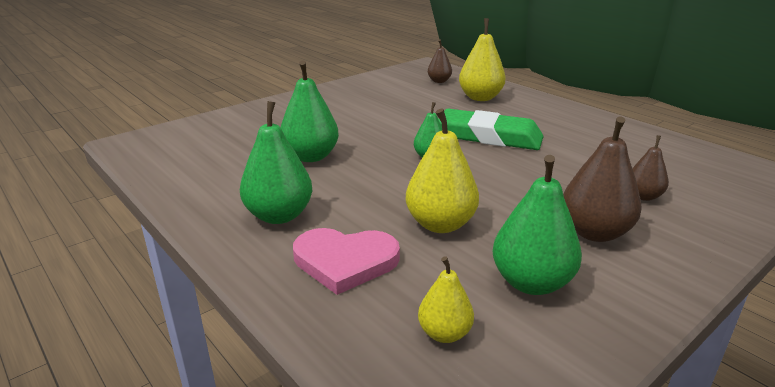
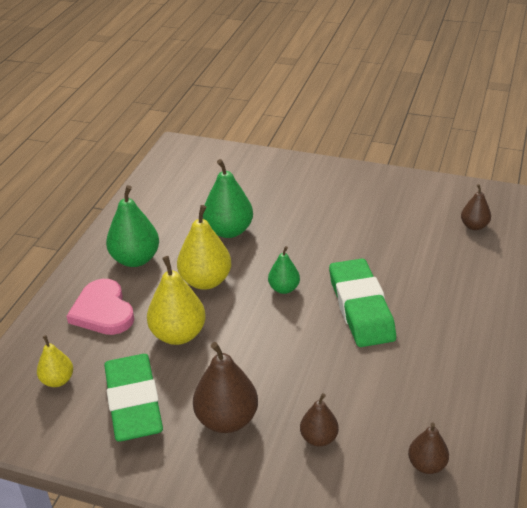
camera: 60 degrees right, 10 degrees up
yellow pear [459,18,506,101] -> yellow pear moved to [177,205,231,290]
green pear [493,155,582,295] -> green eraser [104,354,163,442]
none -> brown pear [408,423,449,474]

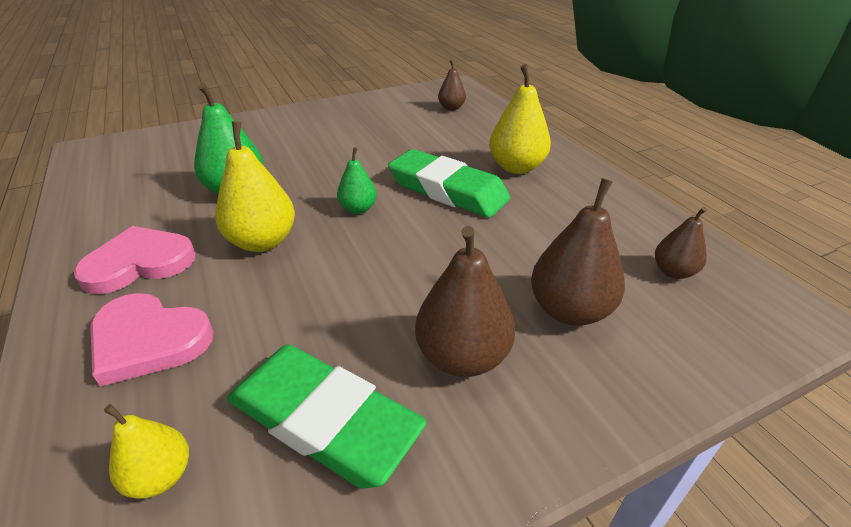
camera: 45 degrees left, 0 degrees up
green pear [106,185,159,267] -> pink heart [74,226,196,294]
yellow pear [147,256,206,345] -> yellow pear moved to [489,64,551,174]
brown pear [300,393,339,447] -> brown pear [531,178,625,326], size x1.72

